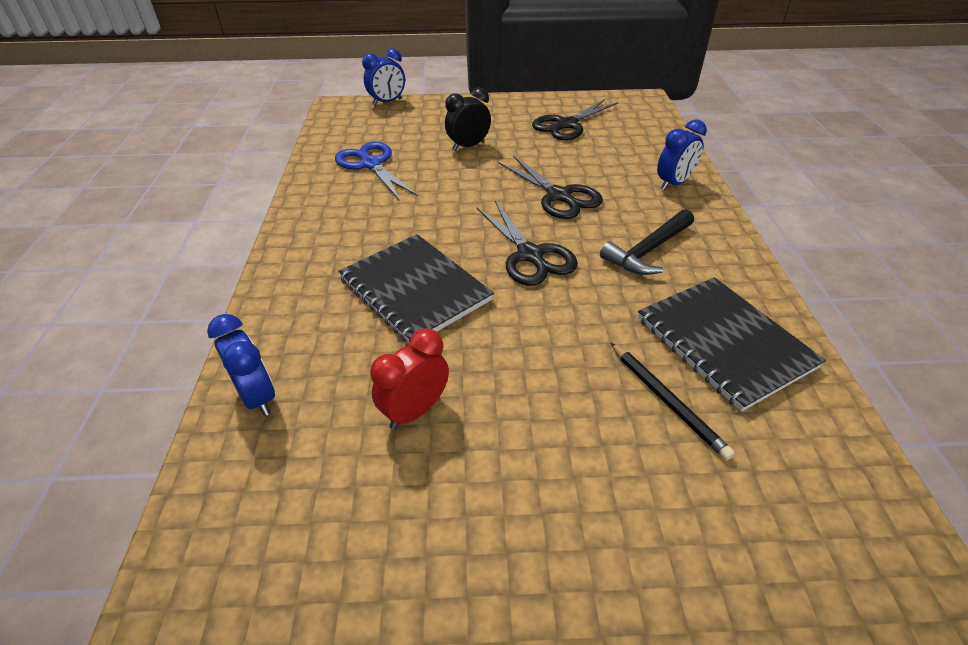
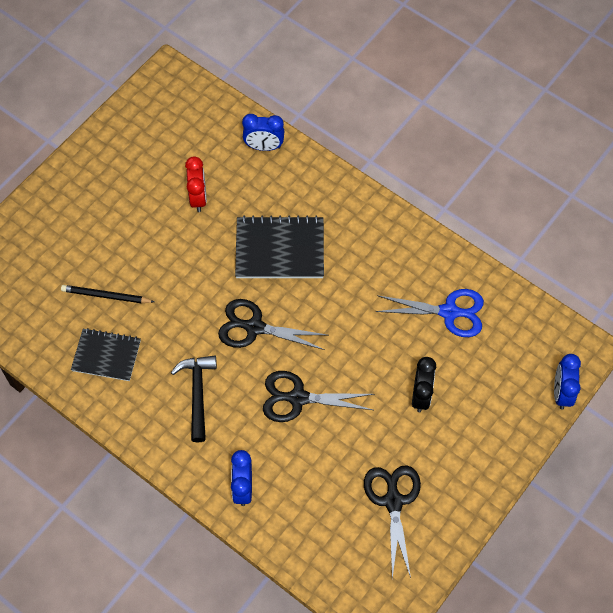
camera: 130 degrees right, 20 degrees up
black notebook [638,277,826,412] -> black notebook [71,328,141,381], size x0.66

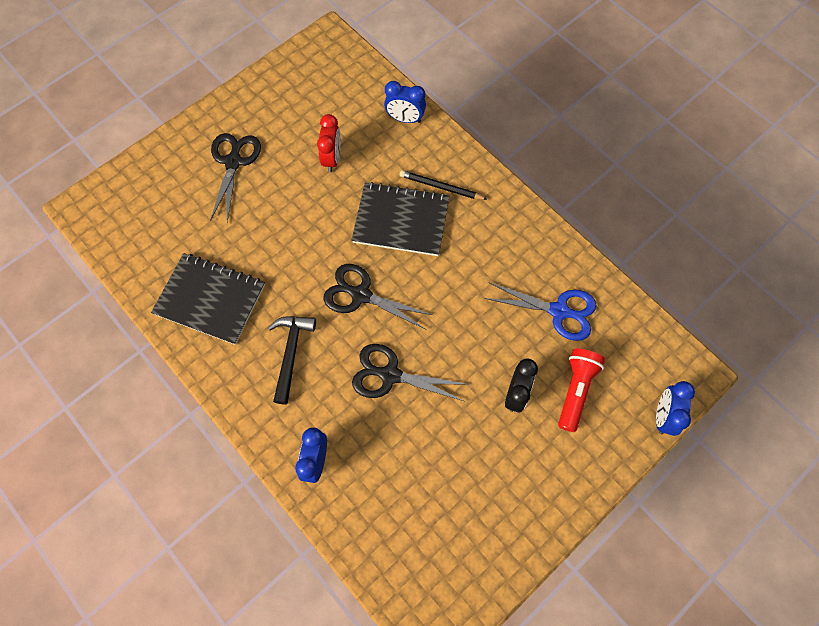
camera: 10 degrees right, 5 degrees up
black pencil [61,285,155,303] -> black pencil moved to [399,170,488,200]
black notebook [71,328,141,381] -> black notebook [151,253,265,345], size x1.51
black scissors [364,465,421,578] -> black scissors moved to [210,133,261,222]
none -> red flashlight [558,349,605,432]

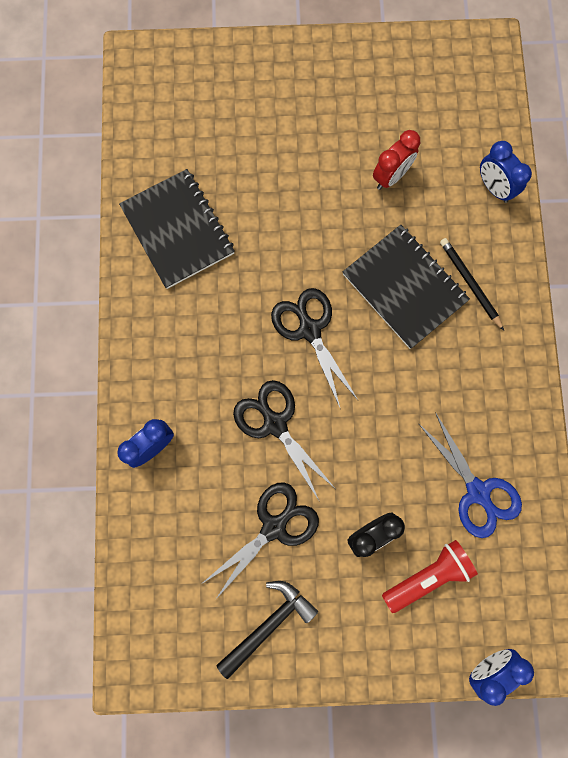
camera: 40 degrees right, 10 degrees up
black scissors [210,133,261,222] -> black scissors moved to [200,483,319,600]
black hammer [268,316,316,405] -> black hammer moved to [216,581,318,679]

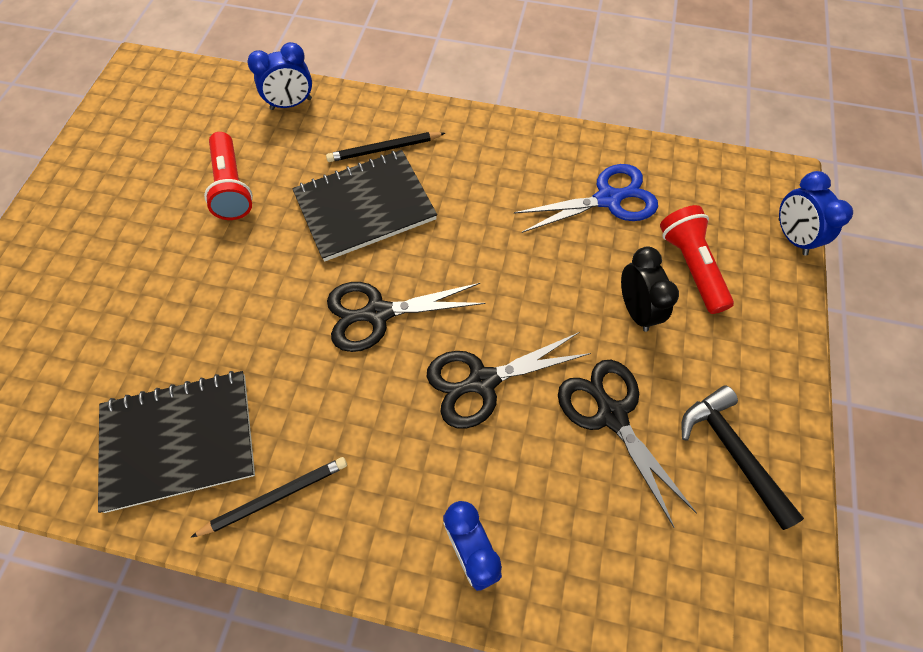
camera: 75 degrees left, 15 degrees down
red clock [373,130,420,190] -> red flashlight [204,132,253,220]
none -> black pencil [190,457,347,538]

